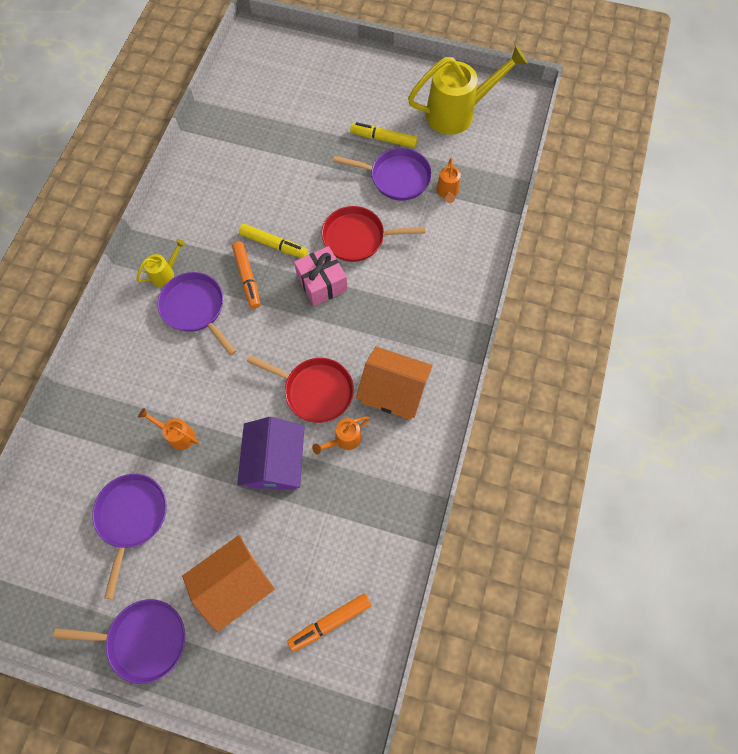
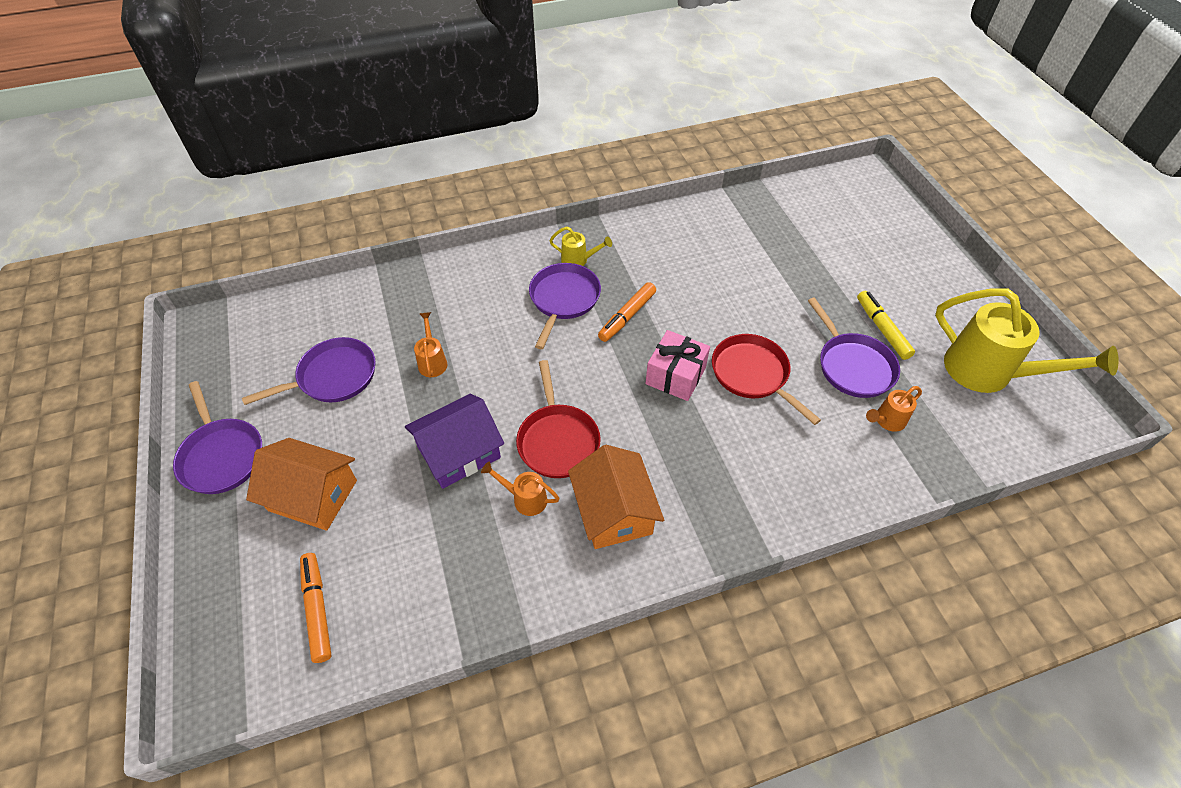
camera: 55 degrees right, 15 degrees down
yellow marker [239,224,308,258] -> none
orange marker [287,593,371,652] -> orange marker turned 45 degrees clockwise [300,553,332,663]

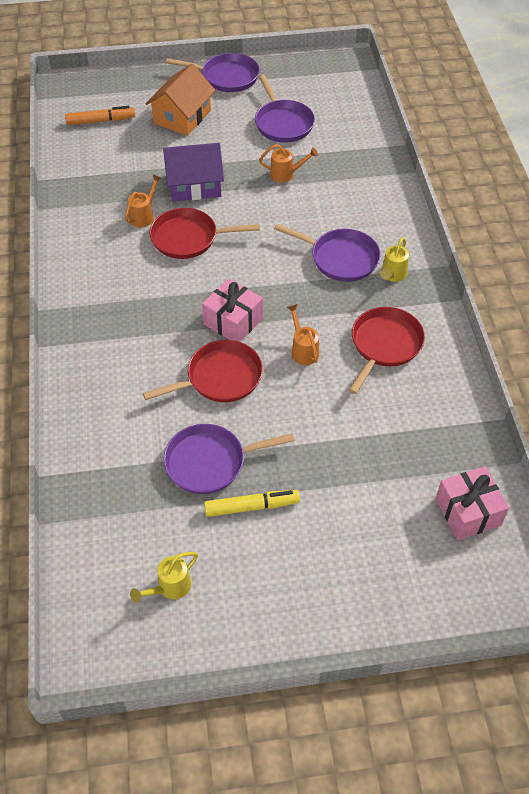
camera: 100 degrees right, 0 degrees up
purple pan [173,381,262,494] -> purple pan turned 150 degrees counterclockwise [166,53,260,92]
purple house [405,394,504,489] -> purple house turned 75 degrees counterclockwise [163,143,224,201]
orange house [568,445,664,549] -> none
orange marker [598,282,656,342] -> none
orange watering can [866,386,922,432] -> orange watering can moved to [287,304,319,365]
yellow watering can [935,288,1119,393] -> yellow watering can [130,552,198,603], size x0.46
none -> red pan [349,307,425,394]
none -> pink gift [436,467,509,540]

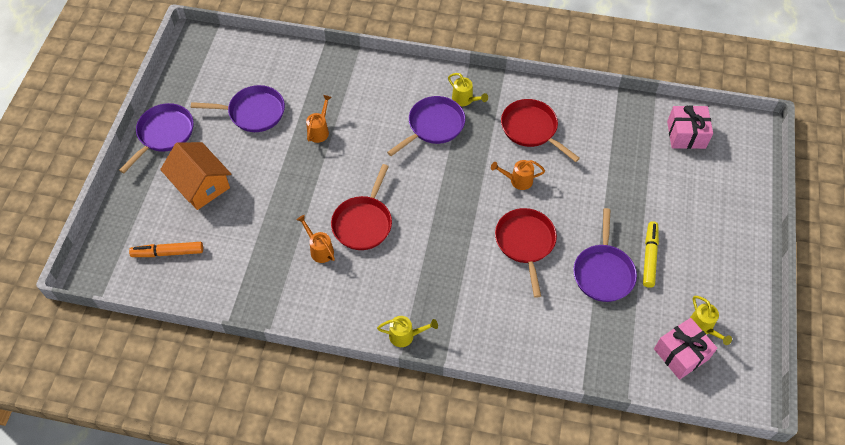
camera: 70 degrees left, 5 degrees up
orange marker [65,106,135,125] -> orange marker turned 105 degrees counterclockwise [129,242,203,257]
purple house [163,143,224,201] -> none
pink gift [202,278,263,342] -> pink gift moved to [654,318,717,380]
none -> yellow watering can [377,316,438,347]

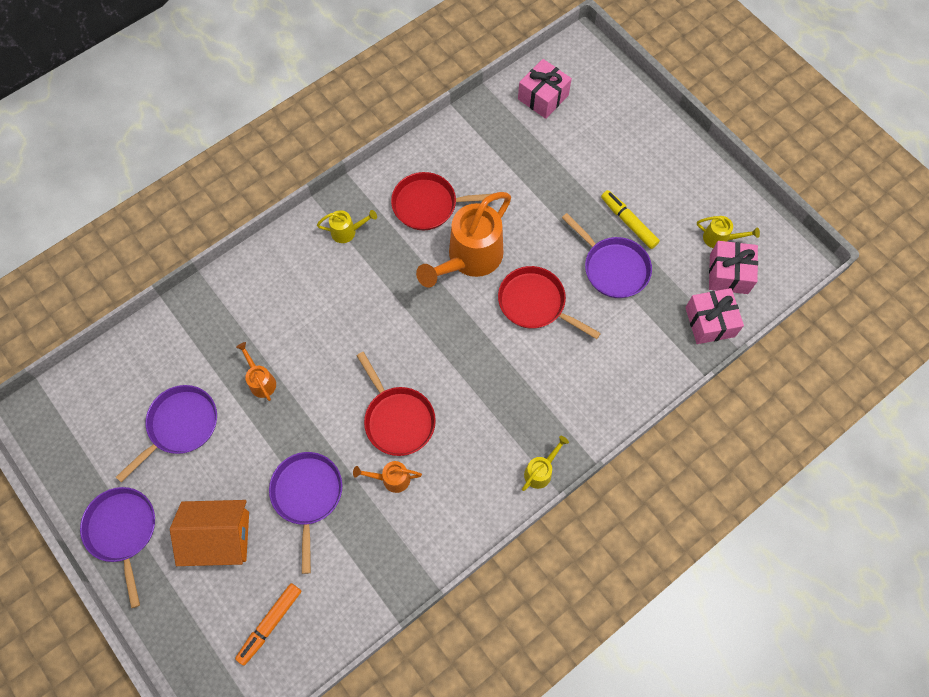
camera: 50 degrees left, 10 degrees up
purple pan [387,96,465,156] -> purple pan moved to [269,452,342,574]
orange watering can [491,160,545,190] -> orange watering can [416,192,511,287], size x2.19
none -> pink gift [685,288,744,344]

